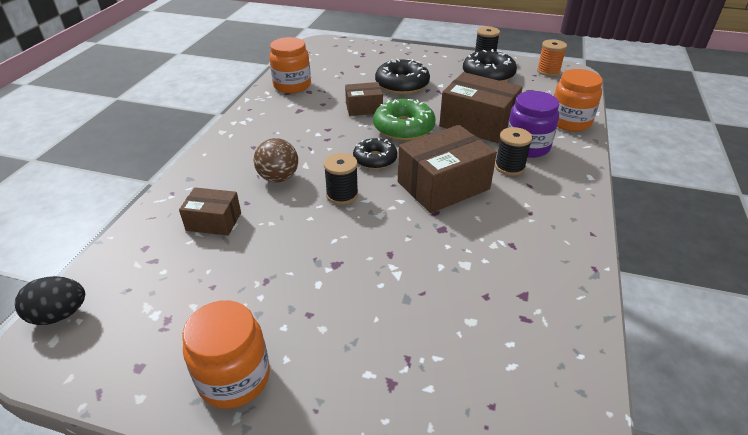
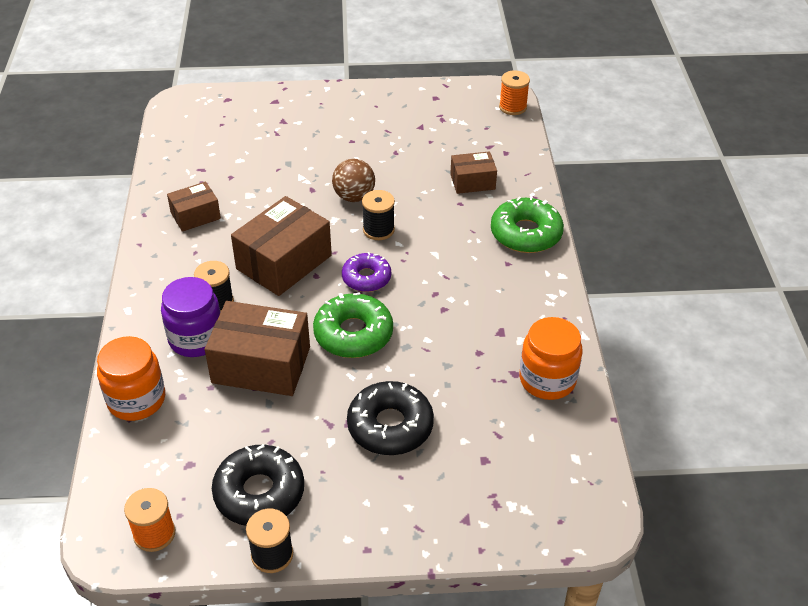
camera: 160 degrees right, 5 degrees up
black egg [15,276,85,325] -> orange spool [499,70,530,115]
orange jar [182,300,270,409] -> none
brown ball [254,138,298,183] -> brown ball moved to [332,159,375,202]
brown box [345,82,383,116] -> brown box moved to [167,182,221,232]
black donut [353,138,397,169] -> purple donut [342,252,391,292]
none -> green donut [491,196,564,253]

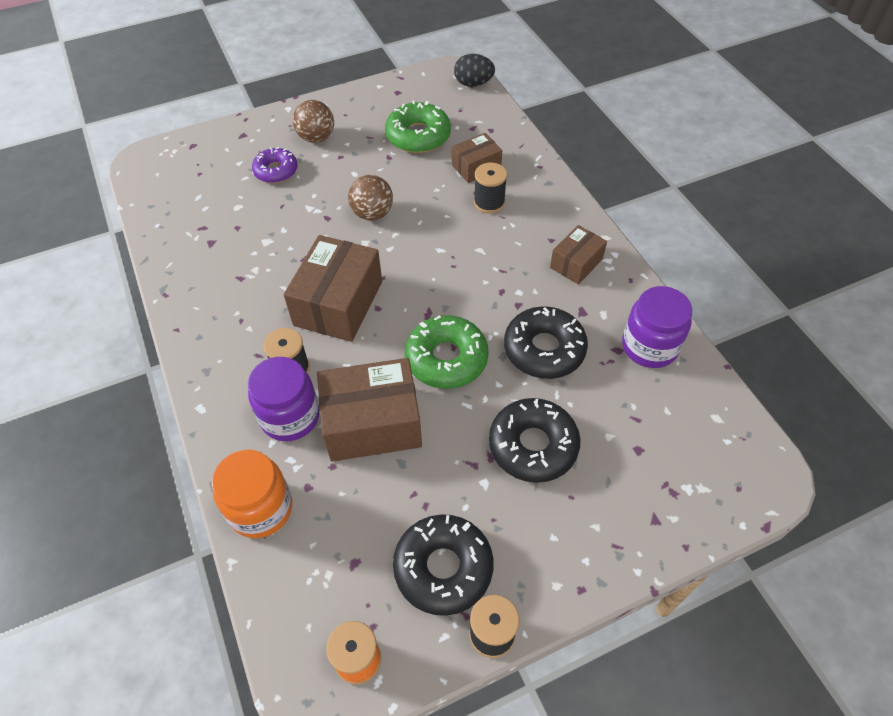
camera: 20 degrees left, 10 degrees up
brown box [167,182,221,232] -> brown box moved to [550,225,607,285]
purple donut [342,252,391,292] -> purple donut moved to [252,147,298,183]
black spool [362,190,395,240] -> black spool moved to [474,163,507,214]
green donut [491,196,564,253] -> green donut moved to [385,100,451,153]
orange spool [499,70,530,115] -> black egg [454,54,495,87]
orange jar [519,317,583,400] -> purple jar [622,286,692,368]
none -> brown ball [293,100,334,143]
none -> black donut [504,306,588,379]

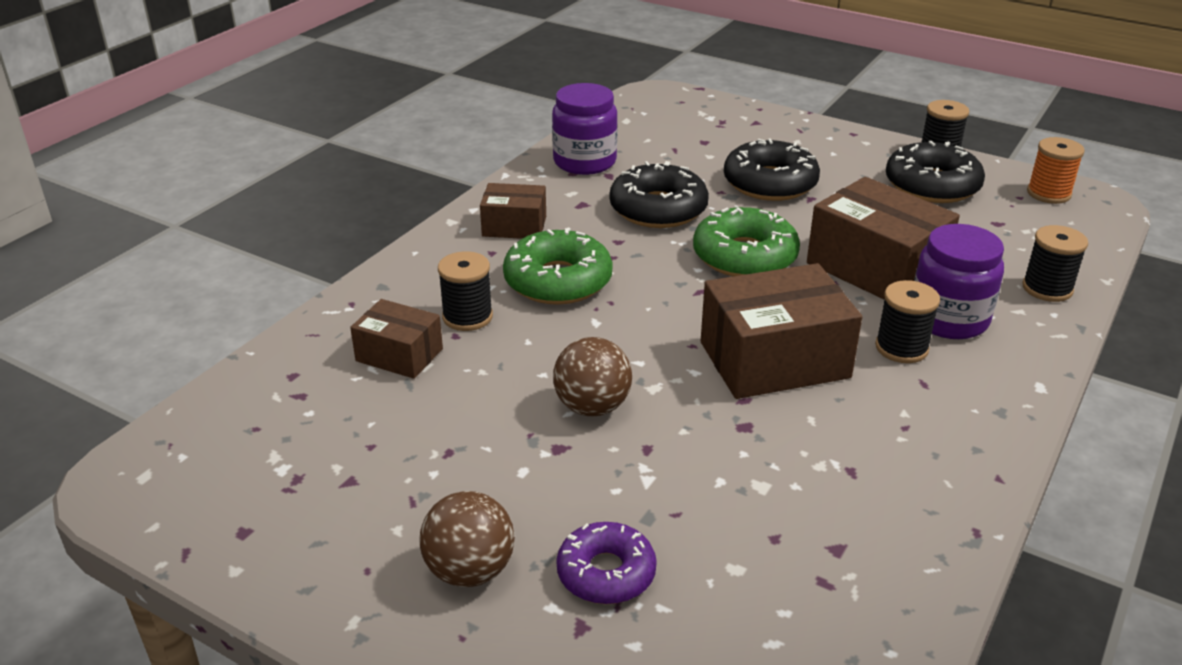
camera: 125 degrees left, 20 degrees down
orange jar [212,450,292,538] -> black spool [1022,225,1088,302]
green donut [385,100,451,153] -> green donut moved to [503,228,613,305]
black egg [454,54,495,87] -> none

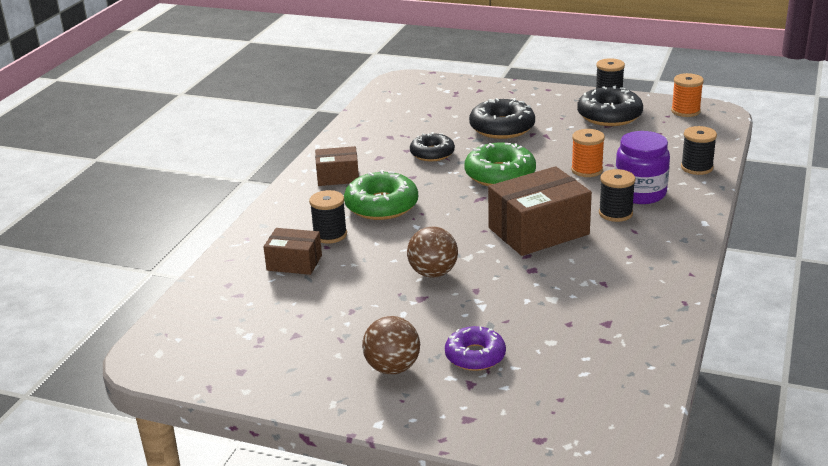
camera: 10 degrees left, 5 degrees down
purple jar [552,83,618,175] -> none
black donut [610,161,709,228] -> black donut [410,132,455,161], size x0.66
brown box [807,177,960,300] -> orange spool [571,129,605,177]

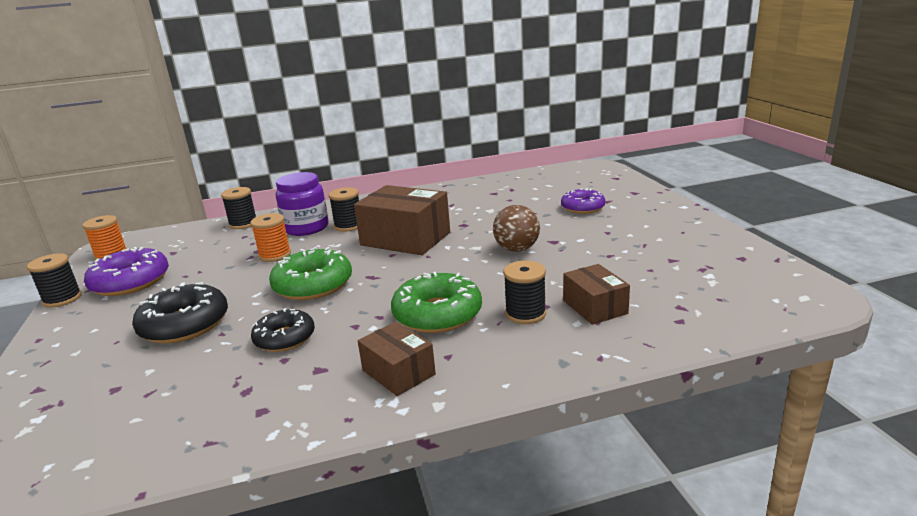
camera: 125 degrees left, 5 degrees down
brown ball [362,316,420,374] -> none
black donut [577,86,643,126] -> purple donut [84,247,169,296]

